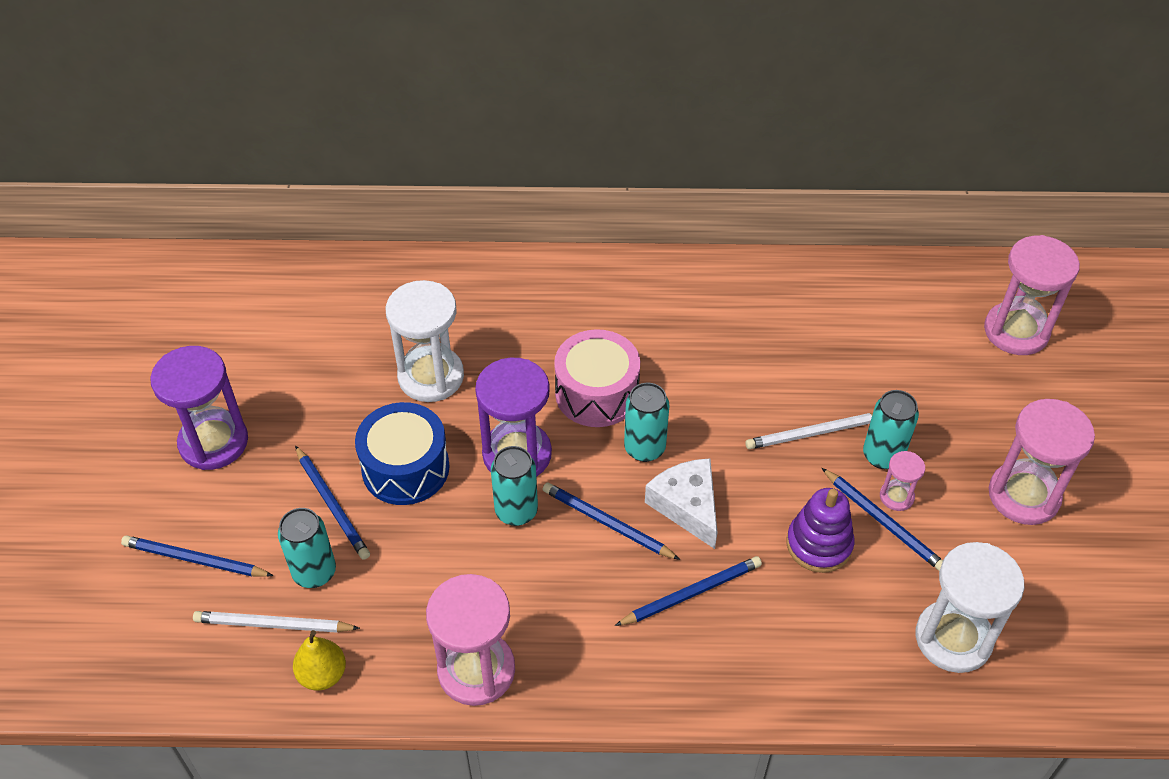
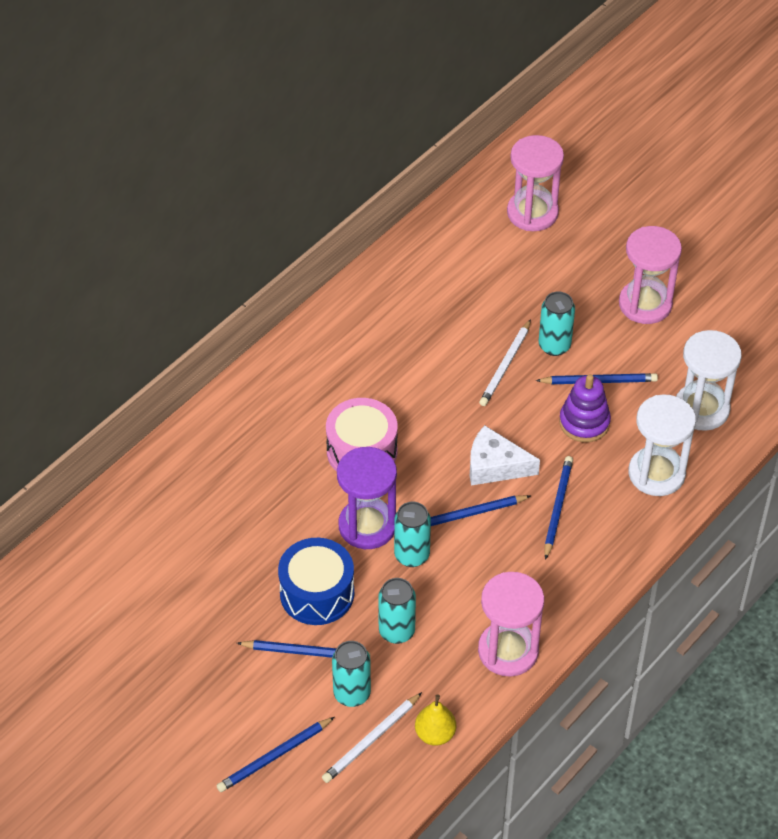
camera: 50 degrees left, 0 degrees up
purple hourglass [150,346,248,470] -> none
white hourglass [386,280,464,402] -> white hourglass moved to [629,394,696,496]
turquoise can [624,383,669,462] -> turquoise can moved to [378,578,416,644]
pink hourglass [880,451,925,511] -> none

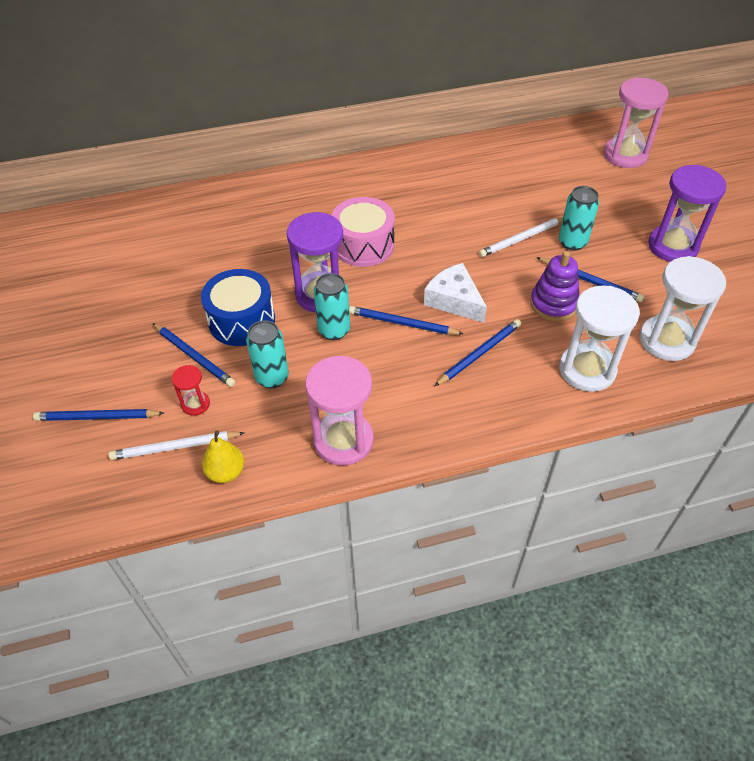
camera: 35 degrees right, 0 degrees up
turquoise can [332,641,371,707] -> red hourglass [172,365,210,416]
pink hourglass [619,226,682,324] -> purple hourglass [648,165,727,262]

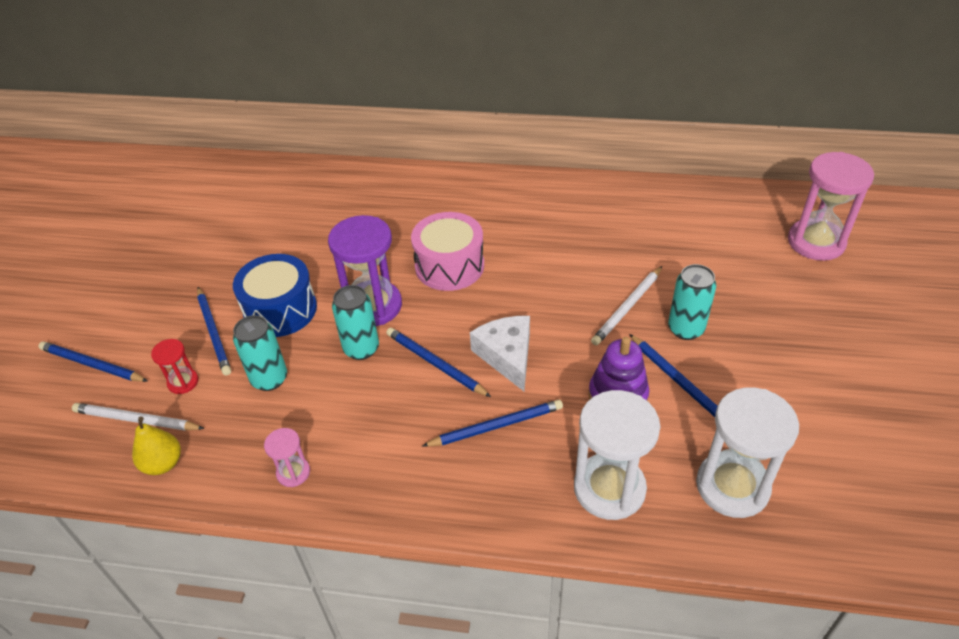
camera: 25 degrees right, 5 degrees down
pink hourglass [305,356,374,466] -> pink hourglass [264,428,310,487], size x0.49
white pencil [479,217,563,257] -> white pencil turned 45 degrees counterclockwise [591,266,662,345]
purple hourglass [648,165,727,262] -> none

